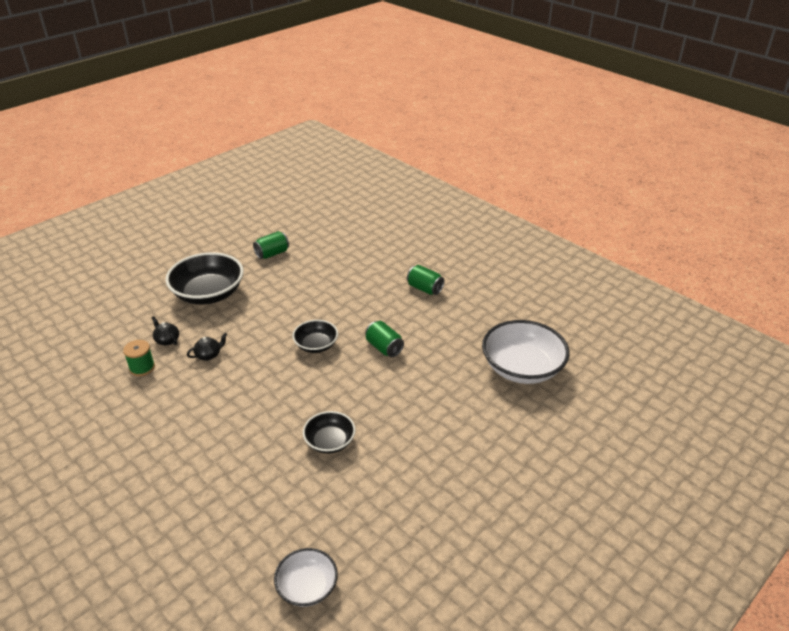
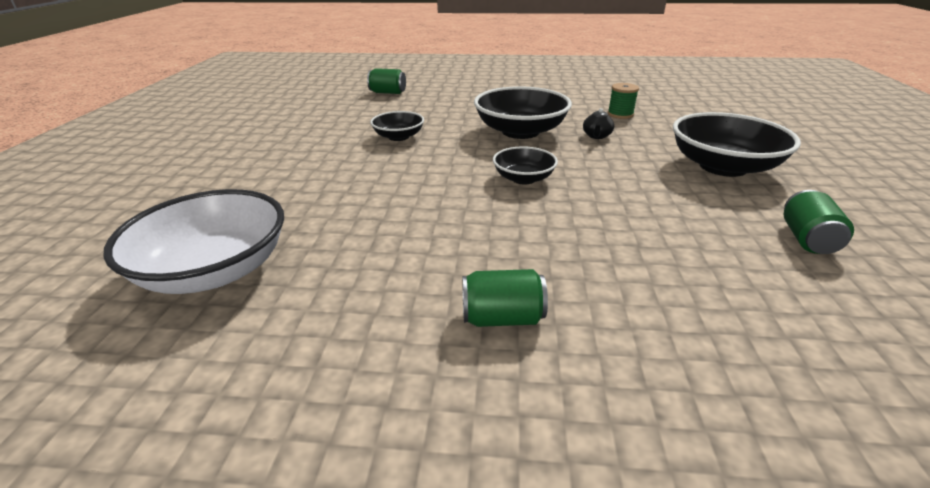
camera: 140 degrees right, 5 degrees down
black teapot [152,316,179,345] -> none
white bowl [274,548,338,607] -> none
green can [365,321,404,357] -> green can moved to [367,68,406,94]
none -> black bowl [474,86,572,139]

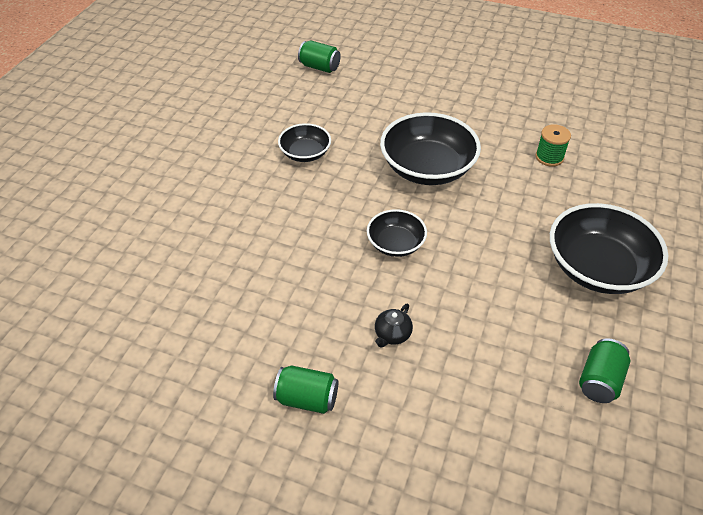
camera: 15 degrees right, 15 degrees up
white bowl [103,189,284,294] -> none
black teapot [583,108,614,139] -> black teapot moved to [375,304,413,348]

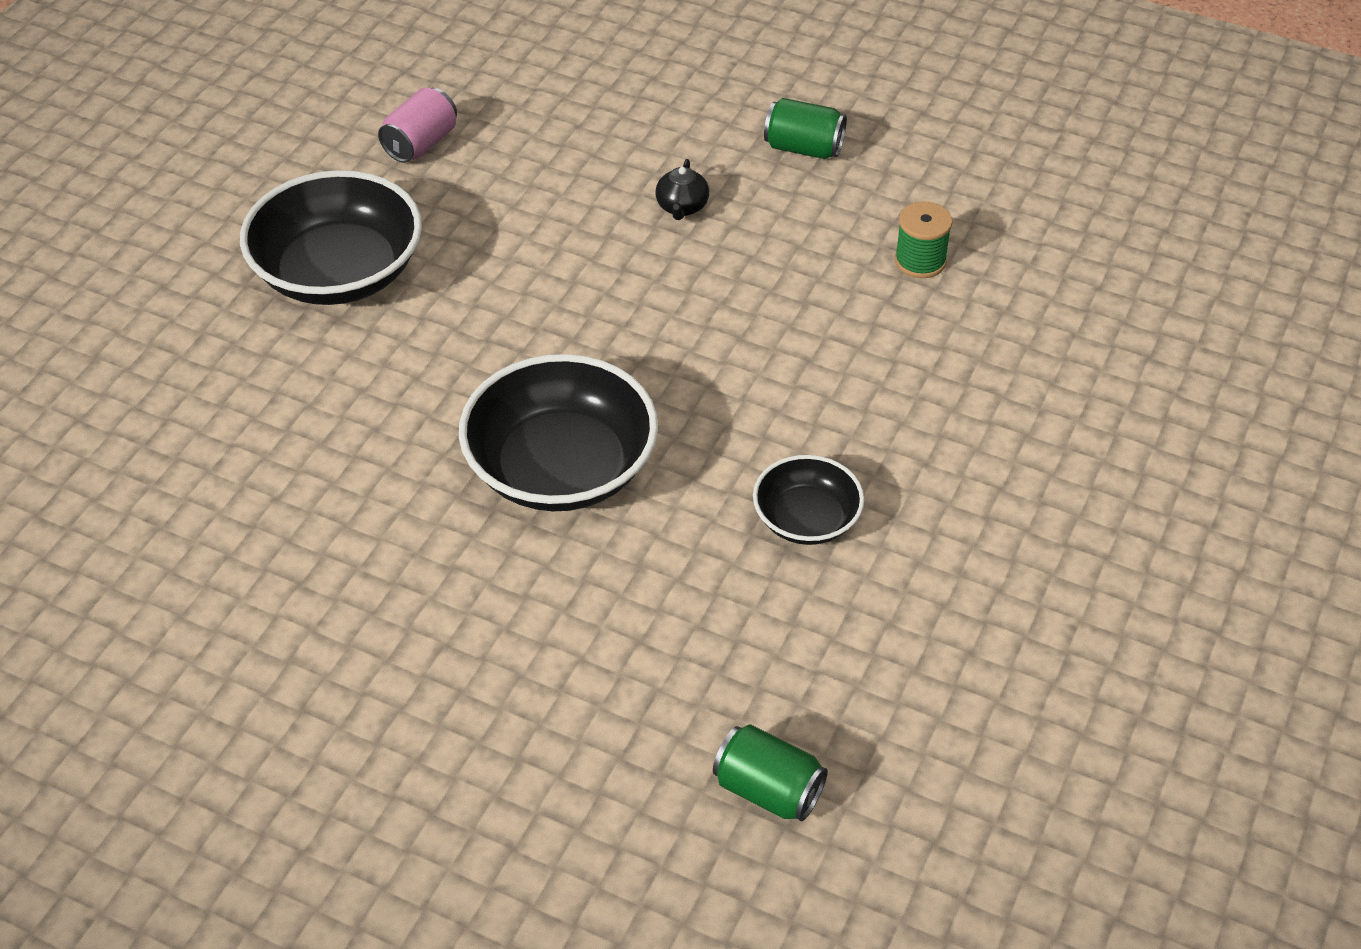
camera: 175 degrees left, 0 degrees up
black bowl [367,209,427,257] -> none
black teapot [375,304,413,348] -> black teapot turned 150 degrees clockwise [655,159,709,220]
green spool [536,124,571,167] -> green spool moved to [895,202,952,278]
green can [579,338,630,403] -> pink can [378,87,457,163]

